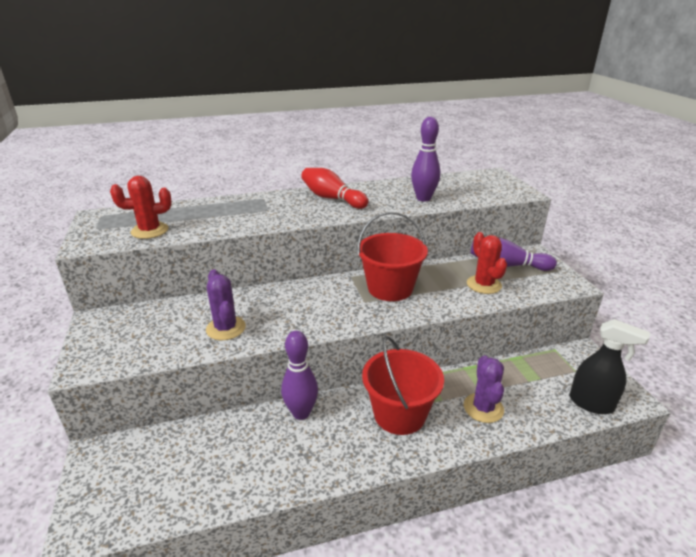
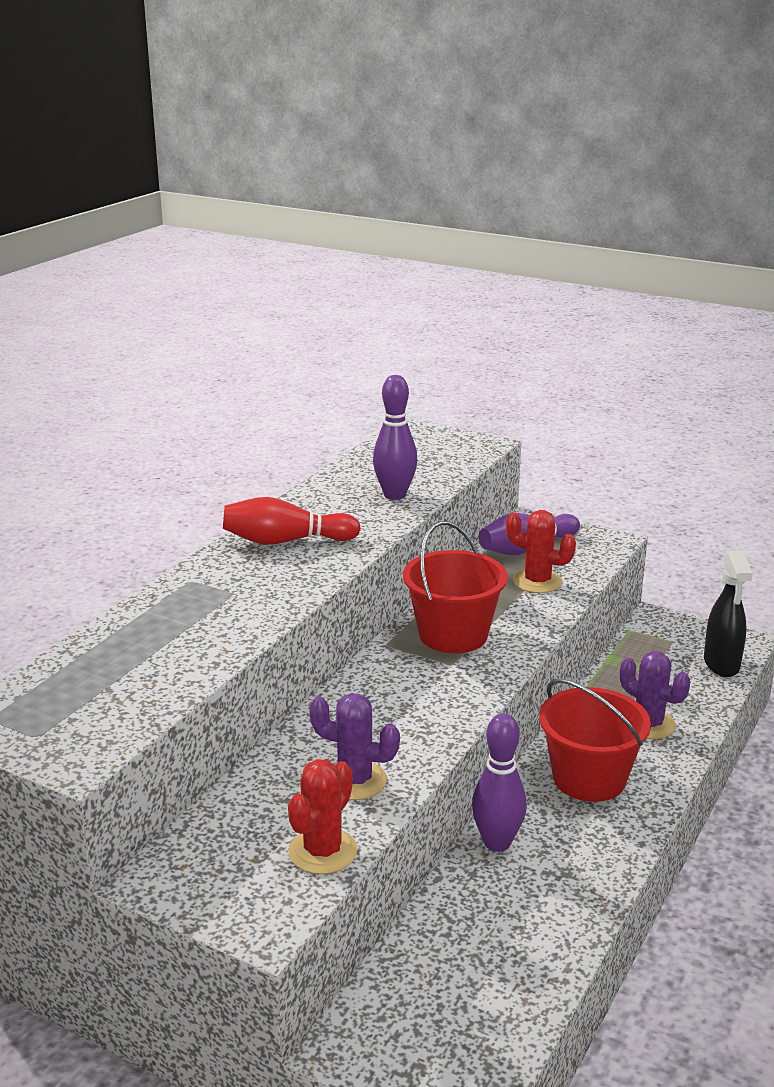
camera: 45 degrees left, 5 degrees down
red cactus [110,176,172,239] -> red cactus moved to [288,759,357,874]
black spray bottle [570,319,650,414] -> black spray bottle turned 105 degrees clockwise [704,551,753,677]

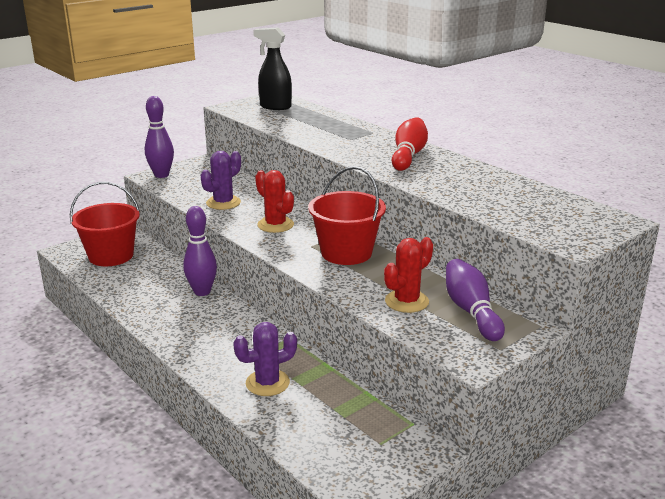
camera: 110 degrees right, 0 degrees up
red cactus [288,759,357,874] -> red cactus moved to [255,170,294,233]
purple bowling pin [373,375,417,500] -> purple bowling pin moved to [145,96,174,178]
red bucket [539,679,651,802] -> red bucket moved to [70,182,140,266]
black spray bottle [704,551,753,677] -> black spray bottle moved to [253,27,292,110]

